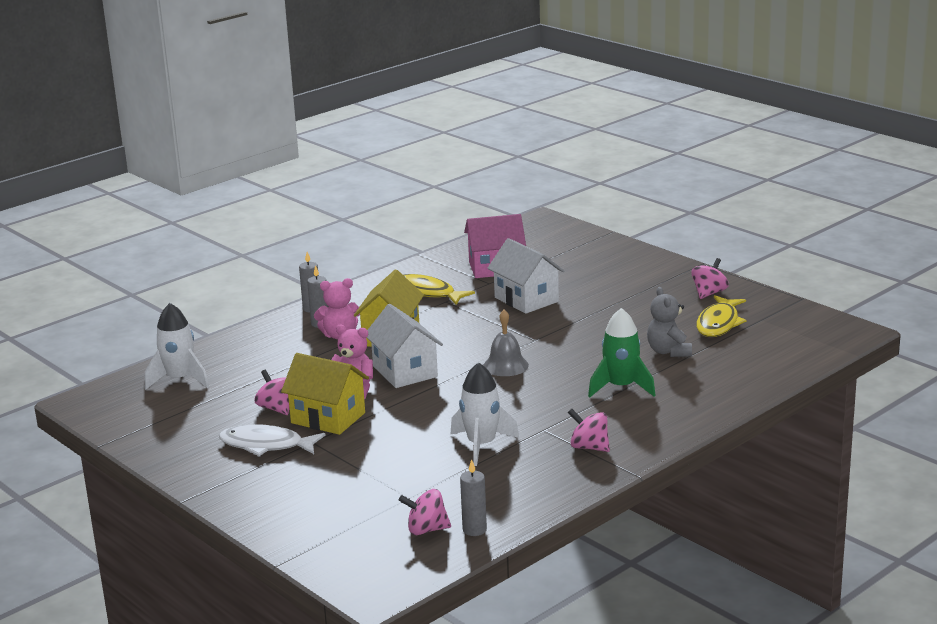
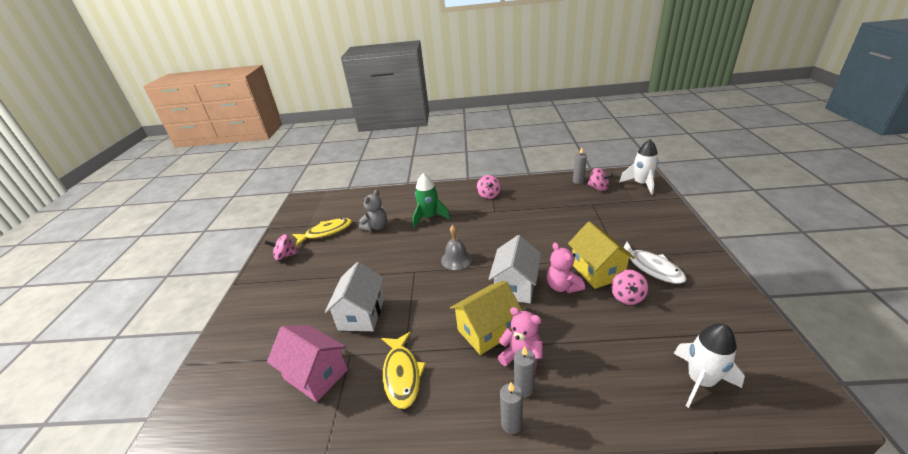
camera: 135 degrees left, 10 degrees up
white rocket [450,362,519,466] -> white rocket moved to [619,139,659,195]

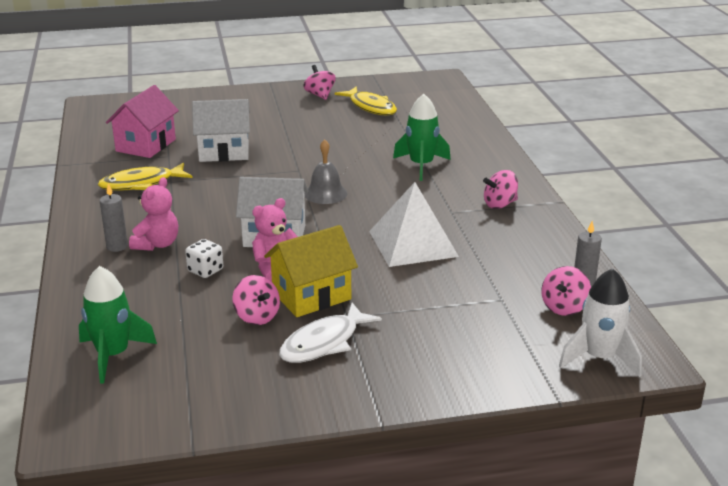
camera: 75 degrees right, 5 degrees down
grey teddy bear [359,190,387,231] -> none
yellow house [450,281,522,355] -> none
grey candle [500,382,523,434] -> none
pink spinning top [611,270,648,305] -> pink spinning top turned 120 degrees counterclockwise [232,275,280,325]
white rocket [674,323,745,408] -> green rocket [79,266,157,384]
none -> white dice [185,239,223,278]
none -> white pyramid [369,182,459,267]

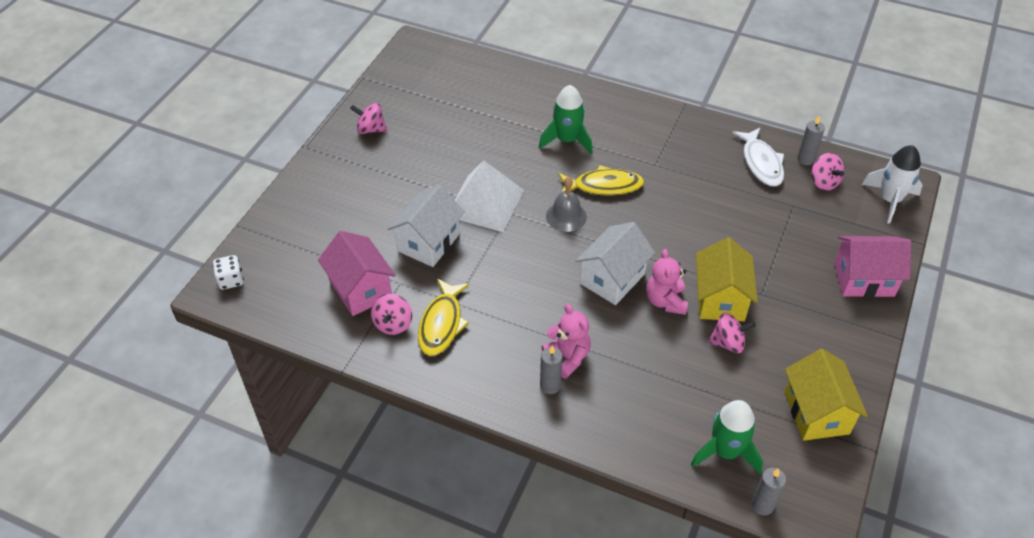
camera: 55 degrees left, 20 degrees up
white dice [185,239,223,278] -> white dice moved to [213,255,244,290]
white fish [279,303,382,363] -> white fish moved to [732,128,784,186]
yellow fish [334,87,397,115] -> yellow fish moved to [558,165,644,196]
white pyramid [369,182,459,267] -> white pyramid moved to [455,160,524,232]
pink spinning top [483,170,518,209] -> pink spinning top moved to [371,294,412,335]
none -> grey candle [752,468,786,515]
none -> yellow house [784,349,868,441]
none -> pink house [834,236,911,297]

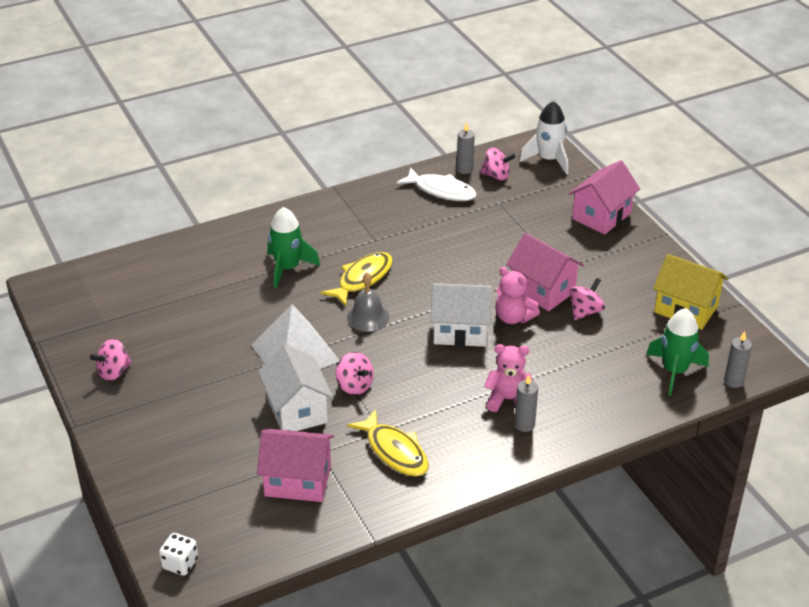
camera: 50 degrees left, 10 degrees down
pink spinning top [371,294,412,335] -> pink spinning top moved to [336,352,374,395]
white house [575,222,655,305] -> white house turned 75 degrees counterclockwise [431,283,492,347]
yellow house [696,237,758,321] -> pink house [506,233,584,311]

